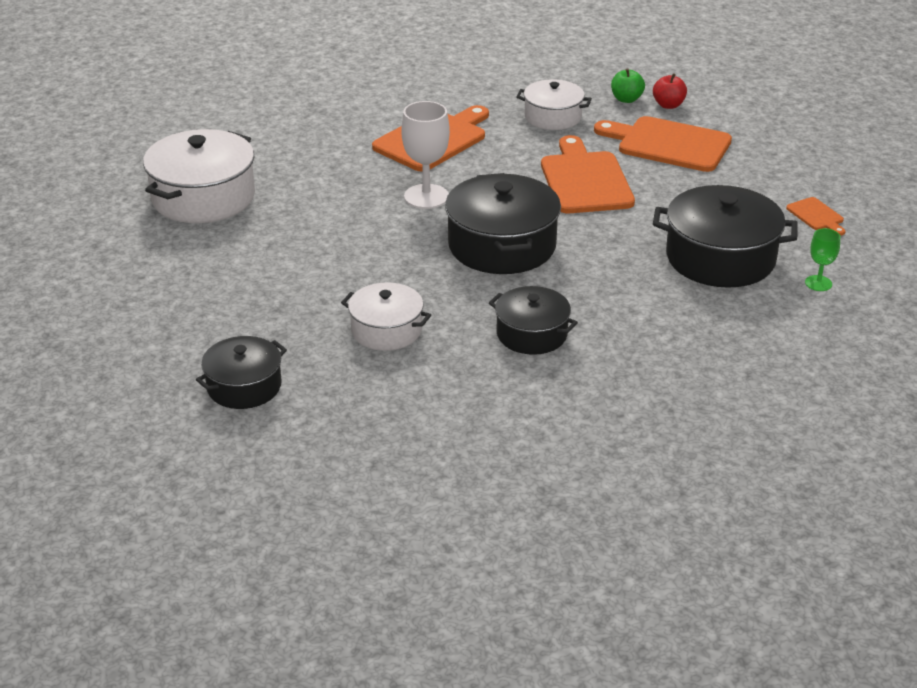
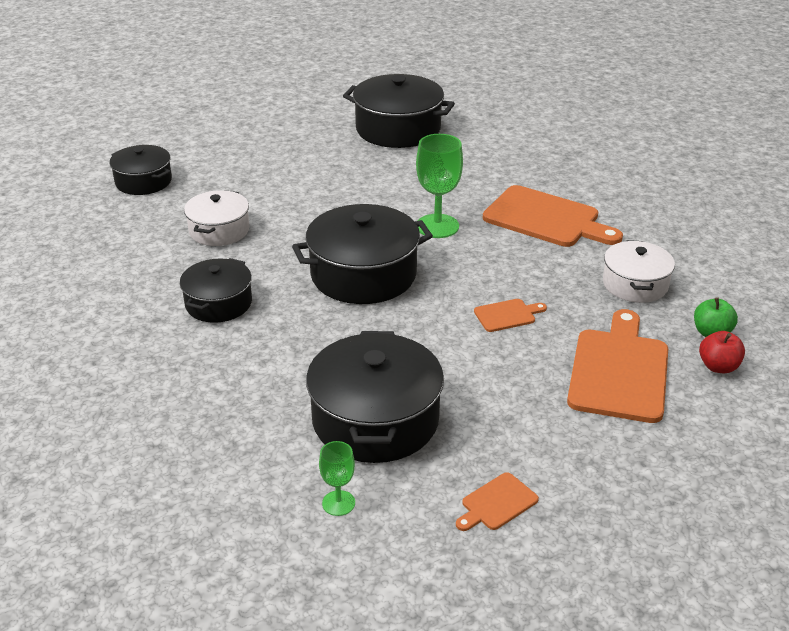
camera: 80 degrees right, 0 degrees up
white pot [143,129,255,223] -> black pot [343,74,455,148]
white goblet [401,101,450,209] -> green goblet [416,134,463,238]
orange cutting board [541,135,635,213] -> orange cutting board [474,299,547,332], size x0.47

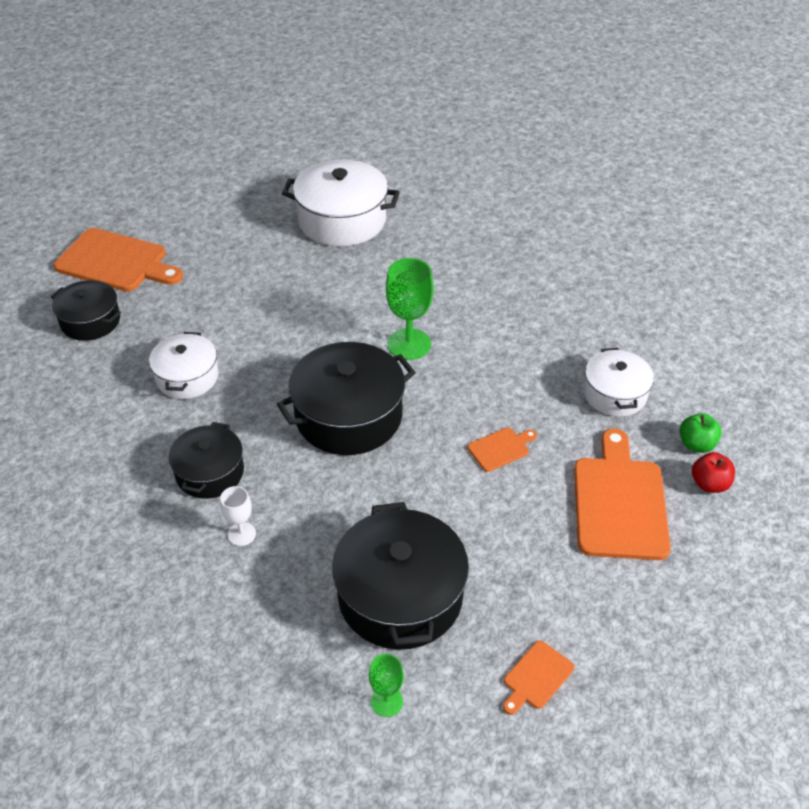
camera: 10 degrees left, 10 degrees up
black pot [343,74,455,148] -> white pot [282,159,400,246]
orange cutting board [483,185,623,247] -> orange cutting board moved to [54,228,183,292]
none -> white goblet [220,486,256,546]

